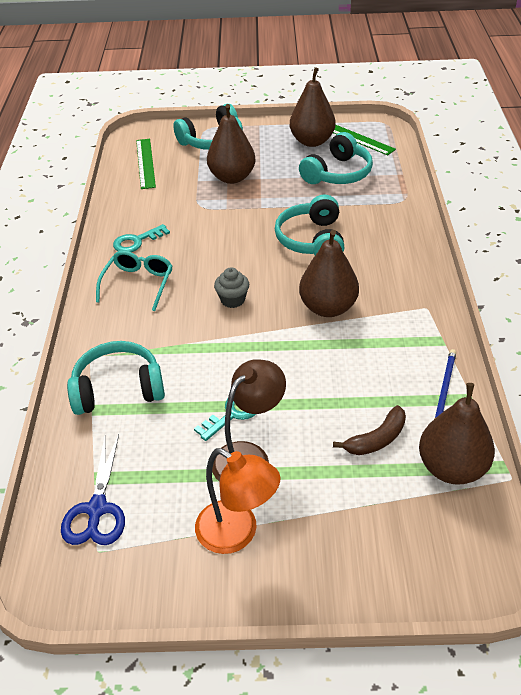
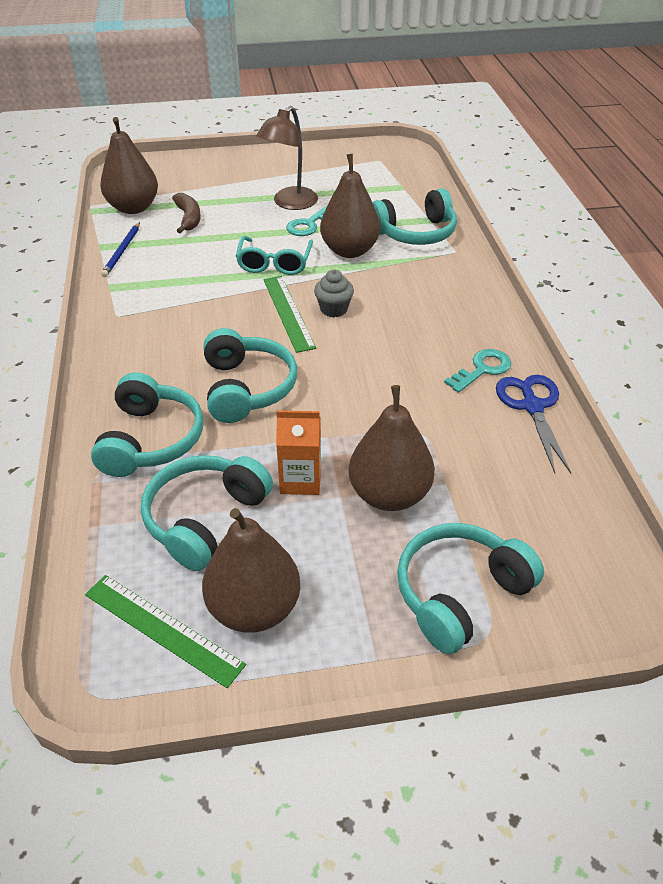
camera: 170 degrees right, 0 degrees up
blue scissors [61,434,125,545] -> blue scissors moved to [496,375,571,473]
turquoise glasses [96,251,173,311] -> turquoise glasses moved to [236,236,313,275]
green ruler [136,139,156,189] -> green ruler moved to [263,276,316,353]
orange lamp [195,448,281,554] -> none
brown pear [299,230,359,317] -> brown pear moved to [320,154,380,258]
brown banana [333,405,406,455] -> brown banana turned 120 degrees clockwise [172,193,201,233]
none -> turquoise headphones [91,372,203,477]
none -> orange carton [276,410,321,495]

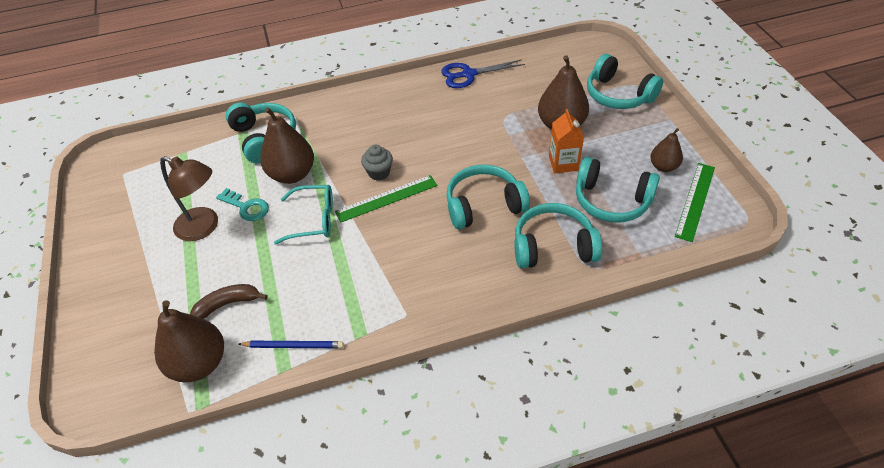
camera: 95 degrees left, 5 degrees up
brown pear [202,508,300,633] -> brown pear [650,128,683,172], size x0.58
turquoise key [444,349,511,393] -> none

